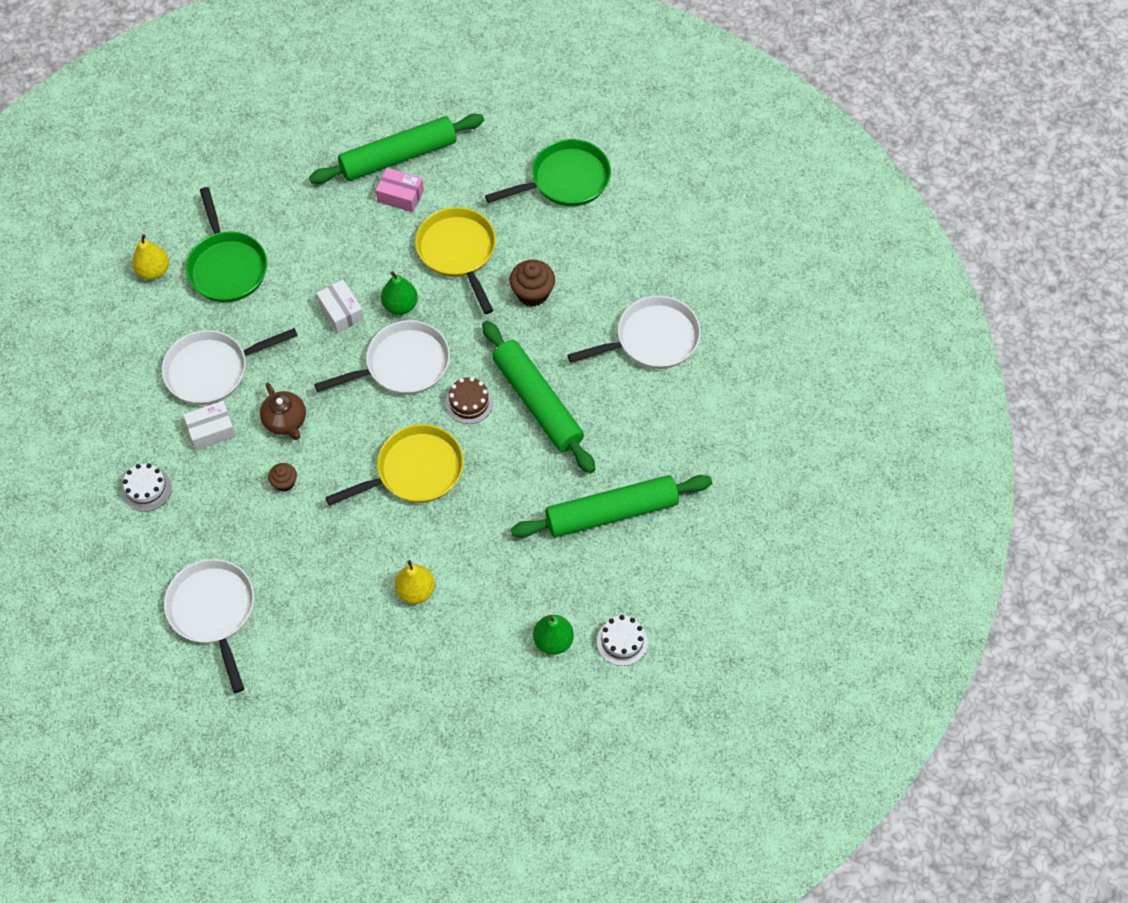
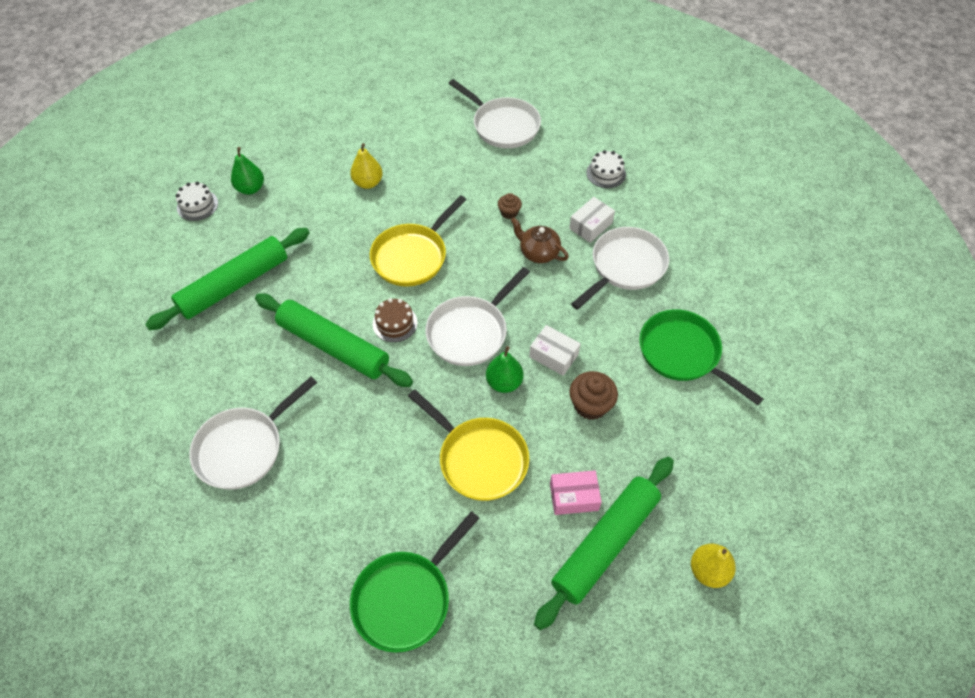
camera: 155 degrees right, 5 degrees down
yellow pear [132,234,169,280] -> yellow pear moved to [691,544,736,588]
brown cupcake [509,260,555,306] -> brown cupcake moved to [569,371,618,420]

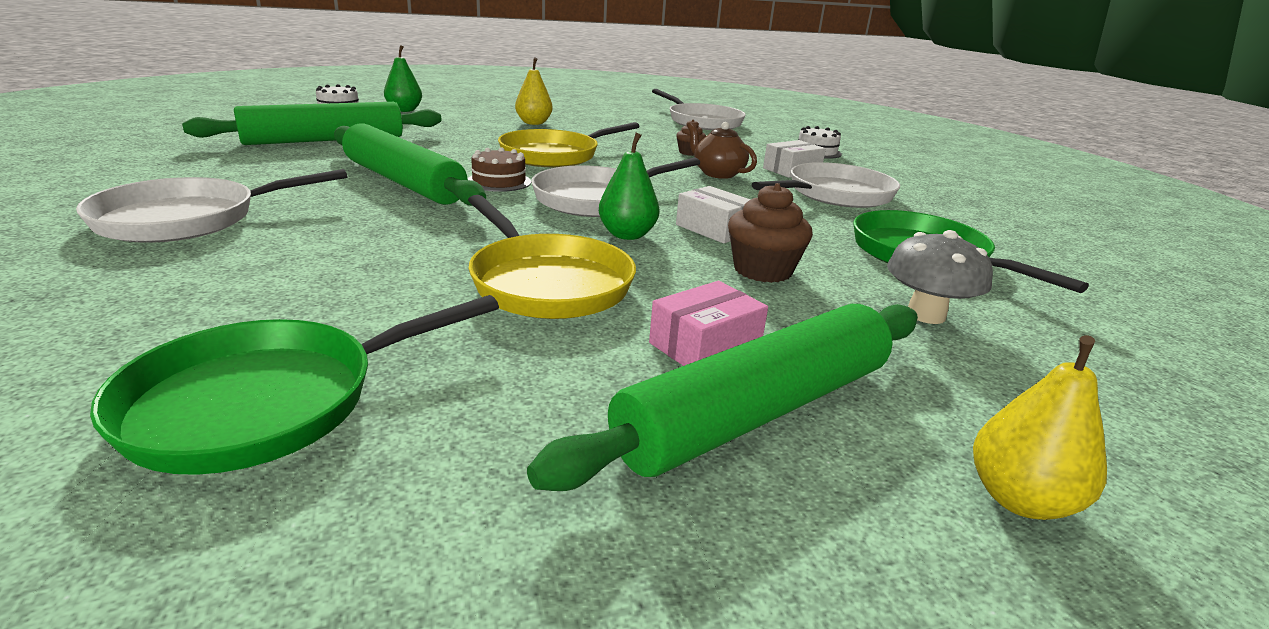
camera: 10 degrees right, 30 degrees down
pink box [550,470,602,515] -> pink box turned 45 degrees counterclockwise [649,281,768,366]
none -> grey mushroom [887,230,993,324]

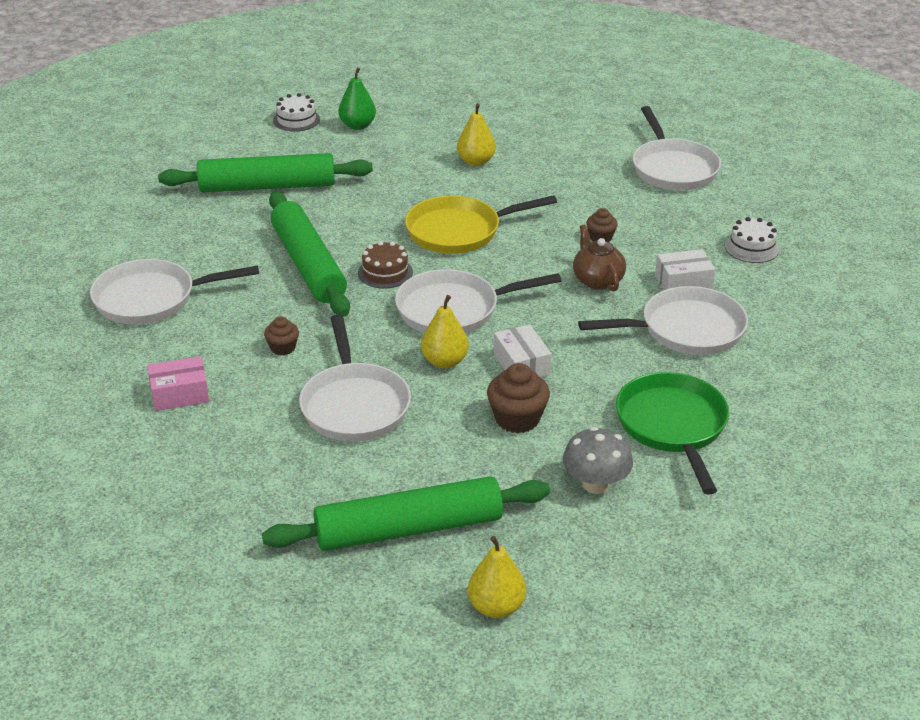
camera: 25 degrees right, 10 degrees up
green pan [90,295,499,475] -> none
yellow pan [468,195,636,319] -> white pan [299,315,411,442]
green pear [599,132,660,240] -> yellow pear [421,295,469,369]
pink box [649,281,768,366] -> pink box moved to [147,356,209,411]
none -> brown cupcake [264,316,299,355]

